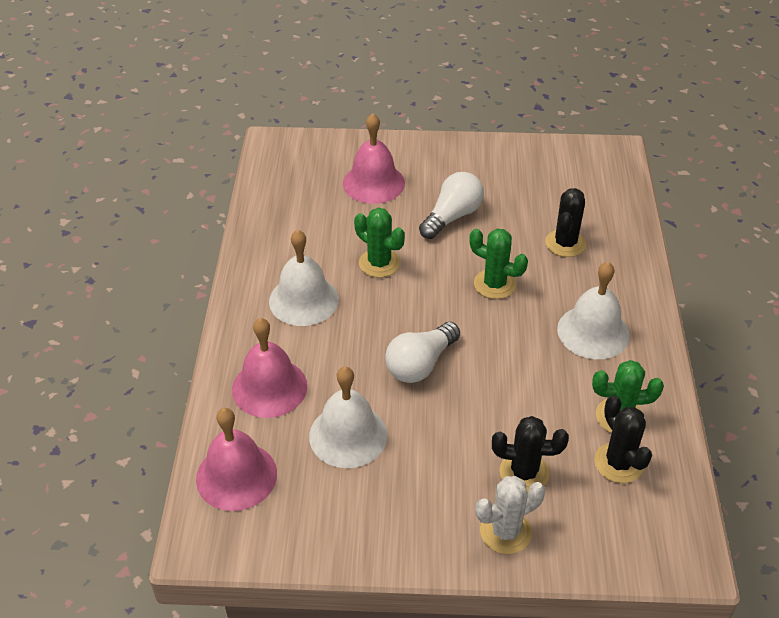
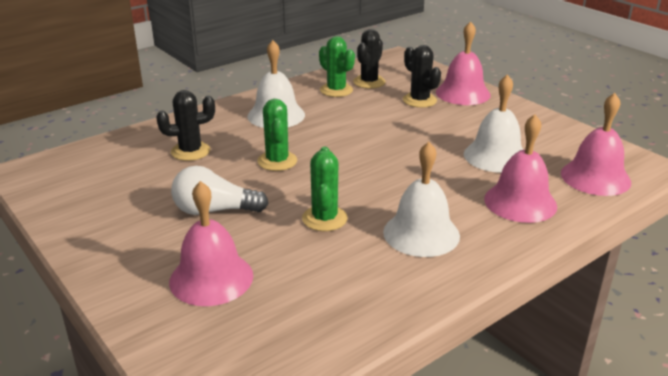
camera: 130 degrees left, 15 degrees down
white light bulb [385,322,460,383] -> none
white cactus [476,476,545,554] -> pink bell [436,21,491,105]

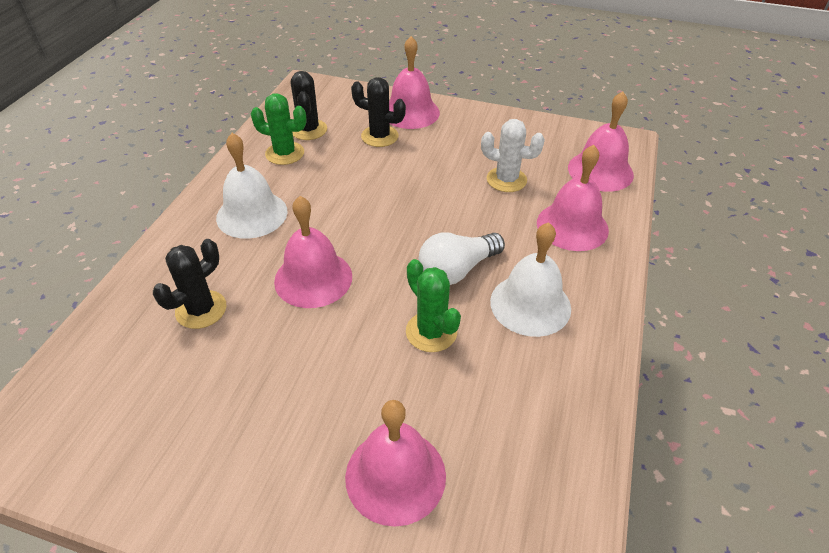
camera: 35 degrees left, 15 degrees up
white light bulb [171,166,269,215] -> white light bulb moved to [419,232,505,285]
green cactus [257,99,297,171] -> pink bell [274,196,352,308]
white bell [464,74,523,173] -> white cactus [481,119,545,192]

